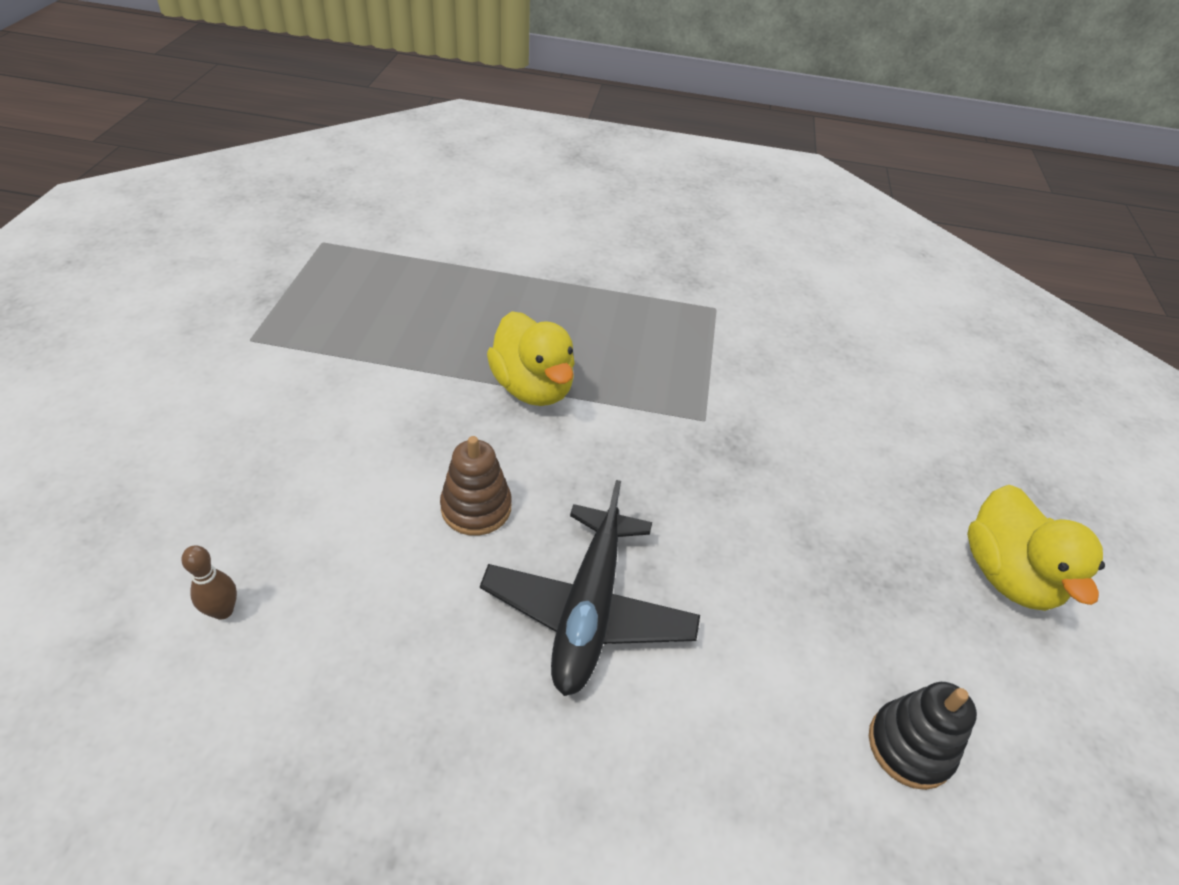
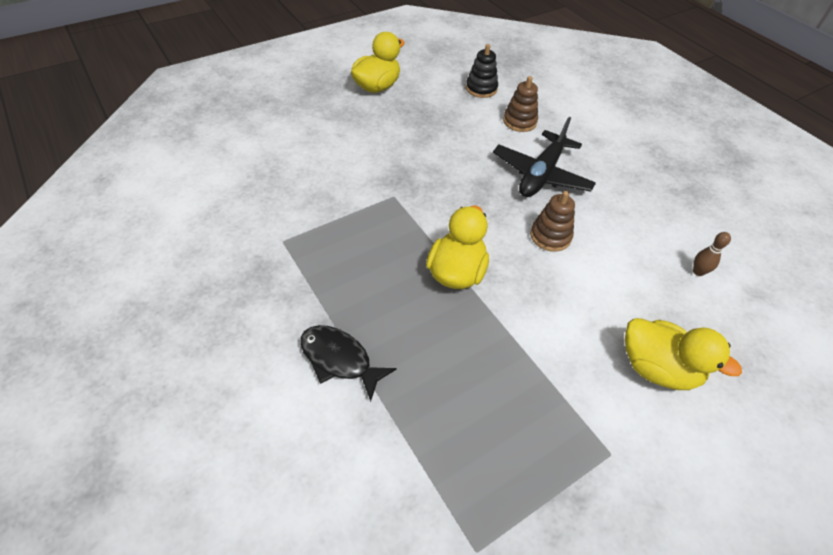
camera: 130 degrees left, 5 degrees up
black plane [480,480,700,696] -> black plane turned 150 degrees clockwise [493,117,596,197]
none -> black fish [300,325,397,402]
none -> brown stacking toy [503,76,538,132]
none -> yellow duck [625,318,742,390]

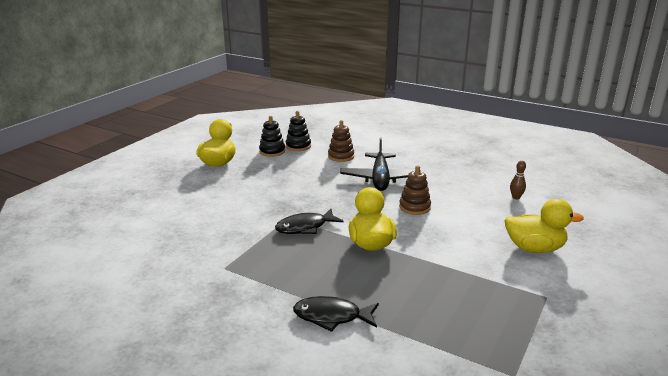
camera: 25 degrees left, 25 degrees down
none -> black stacking toy [259,116,285,157]
none -> black fish [275,209,344,234]

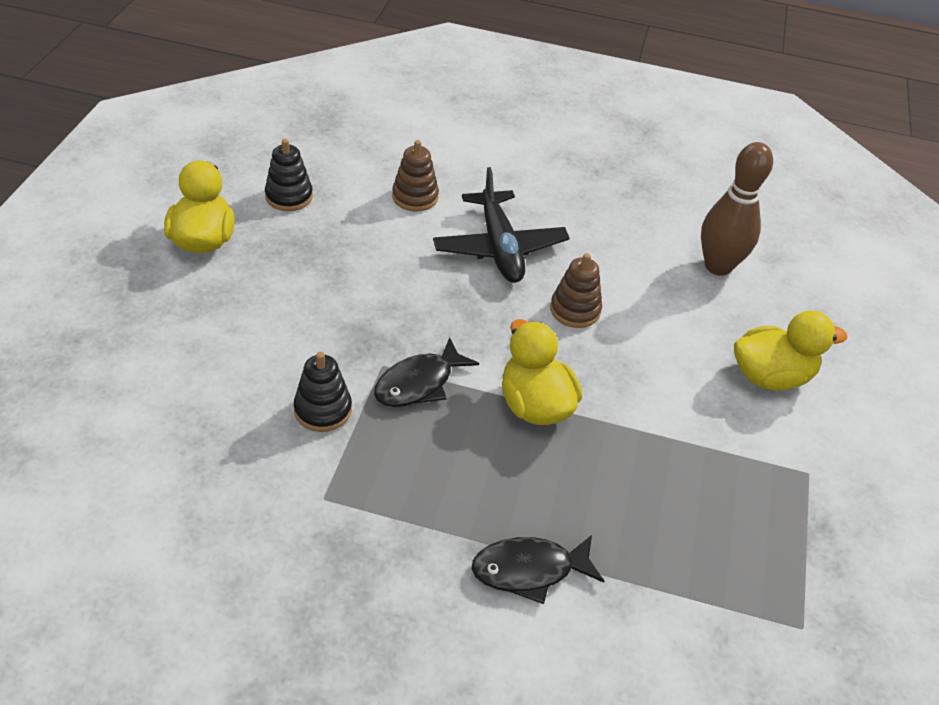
camera: 20 degrees left, 20 degrees up
black stacking toy [286,111,311,151] -> black stacking toy moved to [294,352,352,432]
brown bowling pin [510,161,526,199] -> brown bowling pin [701,142,773,276], size x2.31

